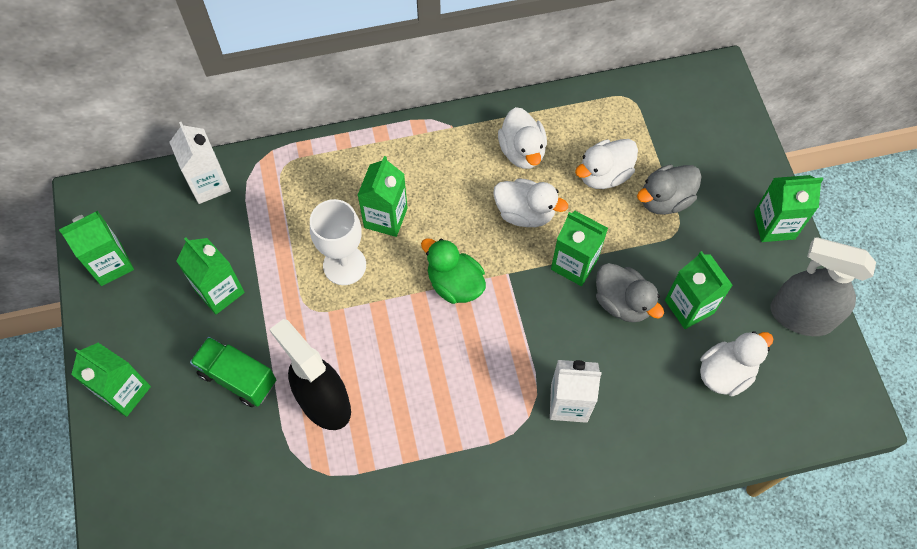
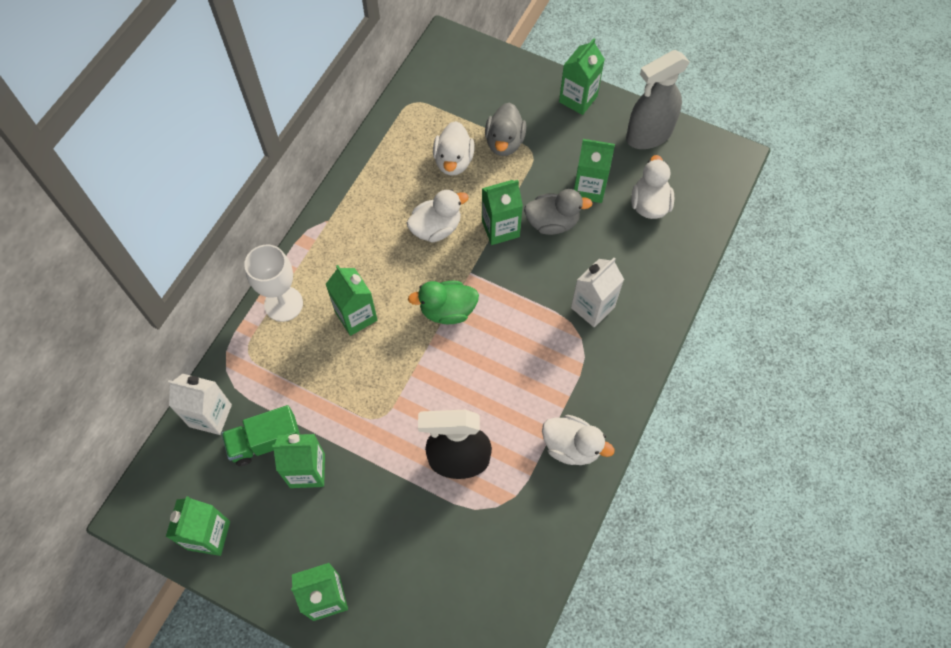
camera: 50 degrees left, 0 degrees up
green truck [190,337,276,407] -> green truck moved to [221,405,300,466]
white goblet [310,199,366,285] -> white goblet moved to [244,245,303,322]
white duck [498,107,547,169] -> white duck moved to [542,415,614,465]

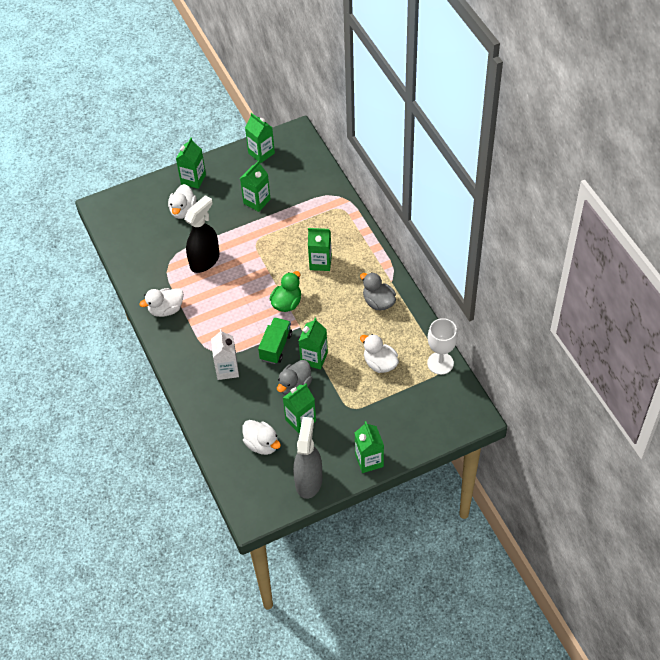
camera: 130 degrees right, 10 degrees down
white carton [168,374,232,435] -> none
green truck [221,405,300,466] -> green truck moved to [258,317,292,364]
white goblet [244,245,303,322] -> white goblet moved to [427,318,458,375]
white duck [407,189,468,243] -> white duck moved to [168,184,197,219]
grey duck [485,102,526,156] -> grey duck moved to [360,272,396,310]

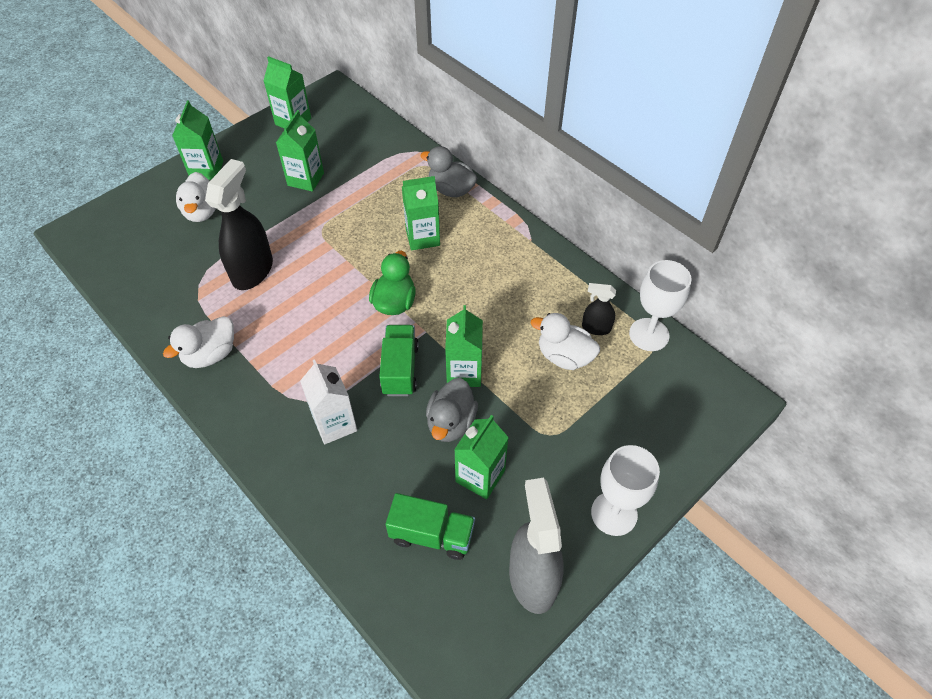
camera: 20 degrees left, 0 degrees up
white duck [242,420,281,455] -> green truck [386,493,475,560]
green carton [355,421,384,473] -> white goblet [591,445,660,536]
grey duck [360,272,396,310] -> grey duck moved to [421,146,478,198]
none -> black spray bottle [582,283,616,335]

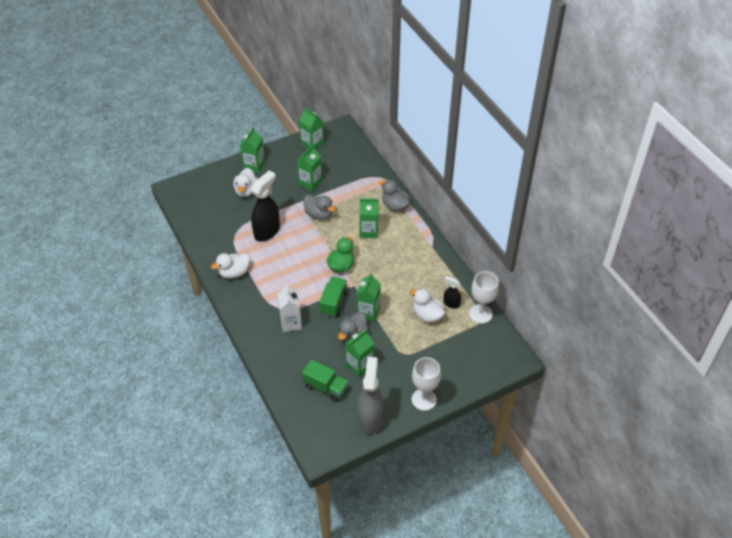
camera: 15 degrees right, 5 degrees down
none -> grey duck [304,194,335,220]

